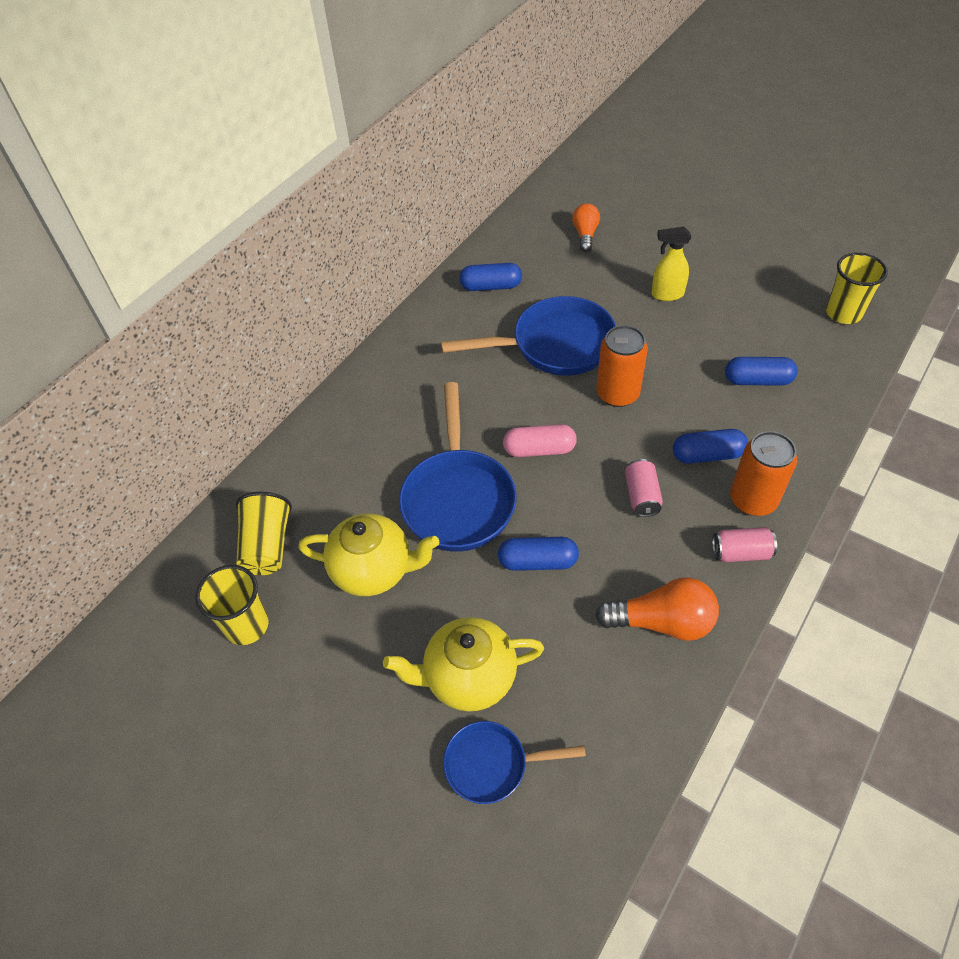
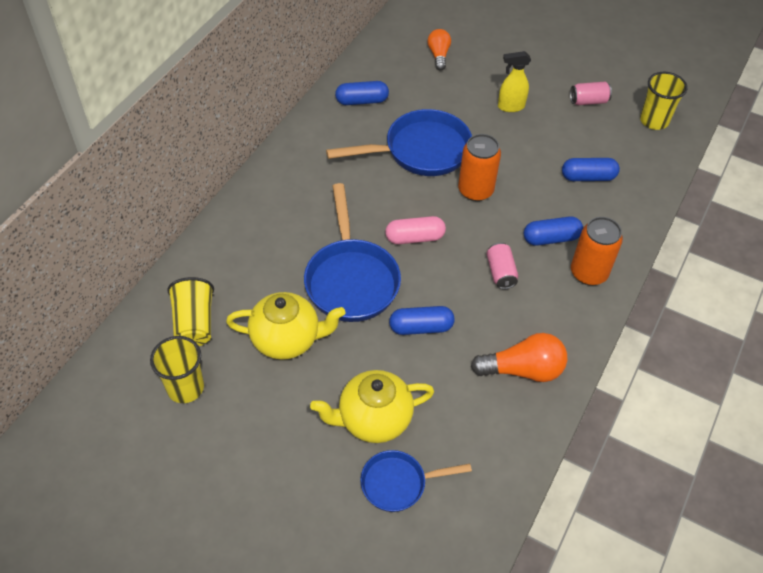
camera: 10 degrees left, 0 degrees up
pink can [712,527,777,562] -> pink can moved to [570,82,612,105]

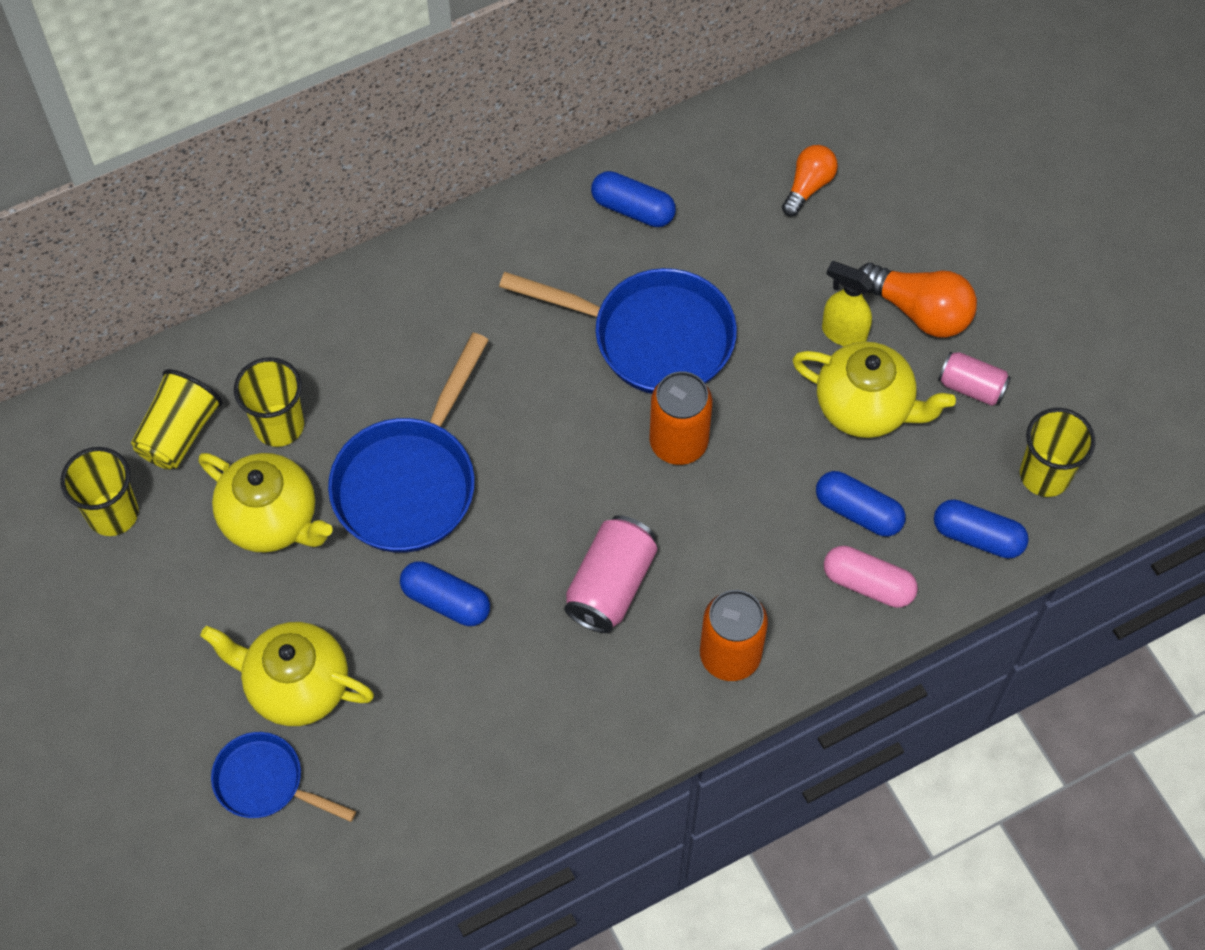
camera: 35 degrees right, 10 degrees up
pink capsule [385,216,446,244] -> pink capsule moved to [824,546,918,608]
orange light bulb [471,333,567,382] -> orange light bulb moved to [858,263,977,338]
pink can [487,242,518,289] -> pink can [564,515,657,633], size x1.58
blue capsule [524,217,583,246] -> blue capsule moved to [934,499,1029,558]
none -> yellow cup [234,357,304,447]
none -> yellow teapot [792,342,956,438]

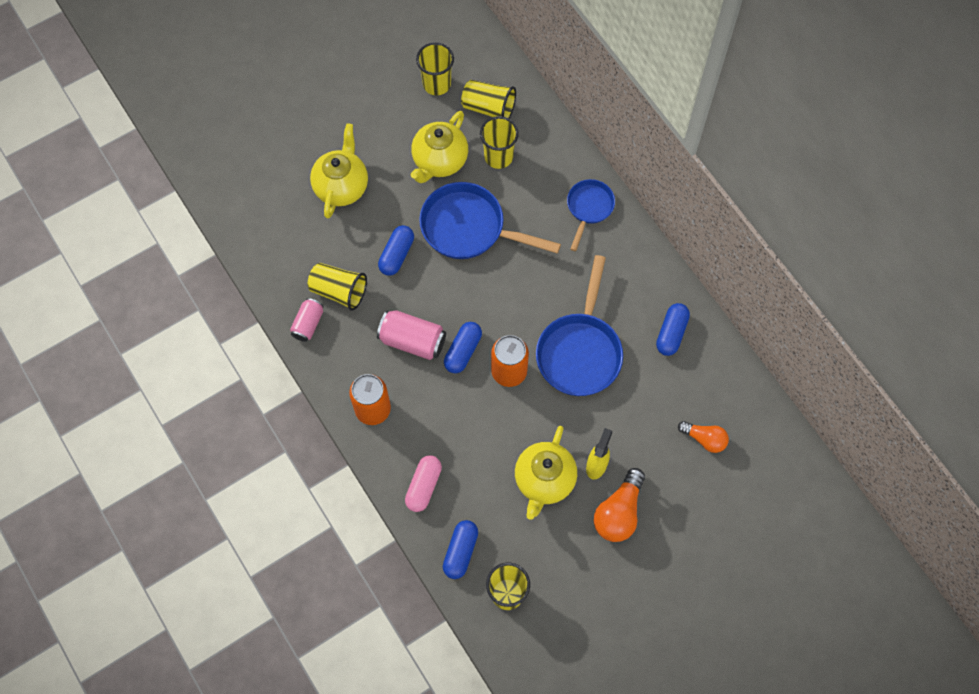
camera: 85 degrees right, 5 degrees up
blue pan [211,732,356,822] -> blue pan moved to [567,179,615,251]
blue capsule [816,471,906,536] -> blue capsule moved to [444,322,482,373]
pink can [938,352,1011,406] -> pink can moved to [290,298,324,342]
none -> yellow cup [308,263,367,310]

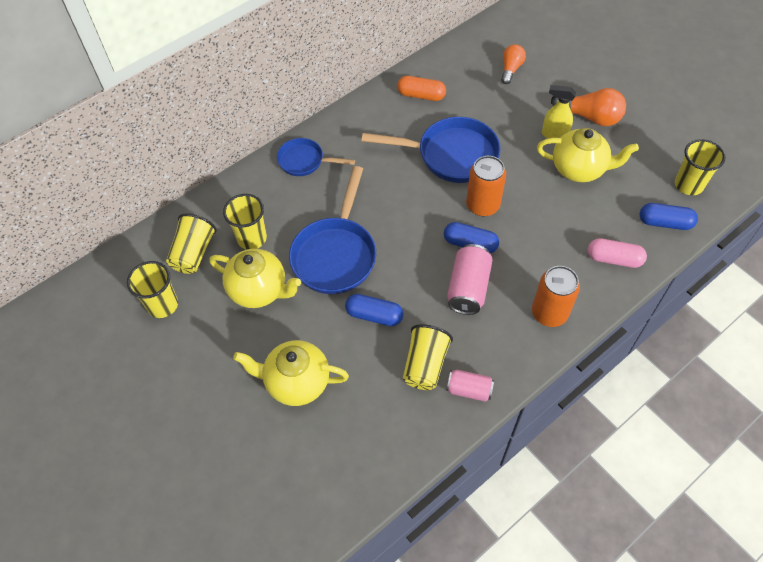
camera: 95 degrees left, 10 degrees down
blue capsule [656,303,690,356] -> orange capsule [397,76,446,101]

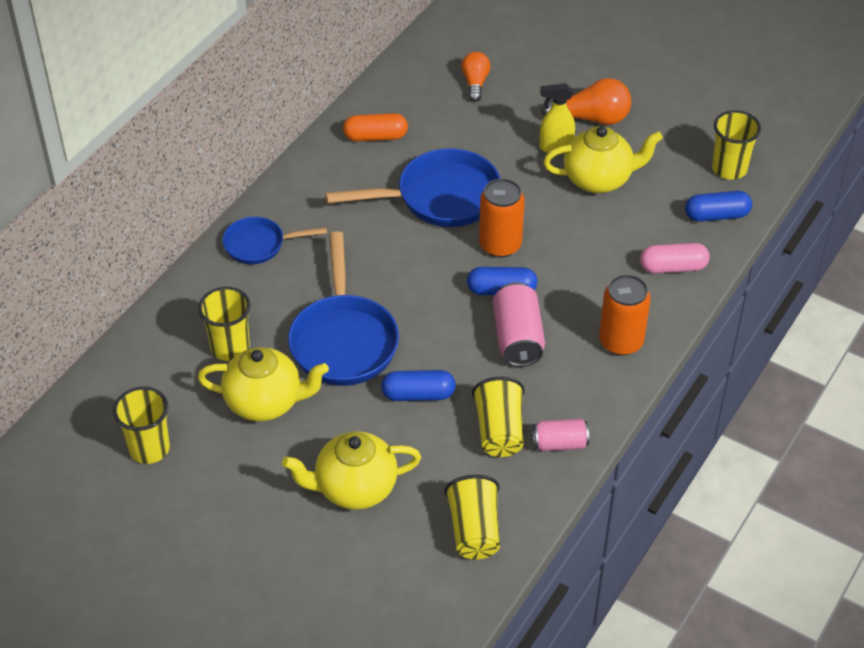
camera: 20 degrees left, 10 degrees down
yellow cup [166,213,217,274] -> yellow cup moved to [444,475,500,559]

